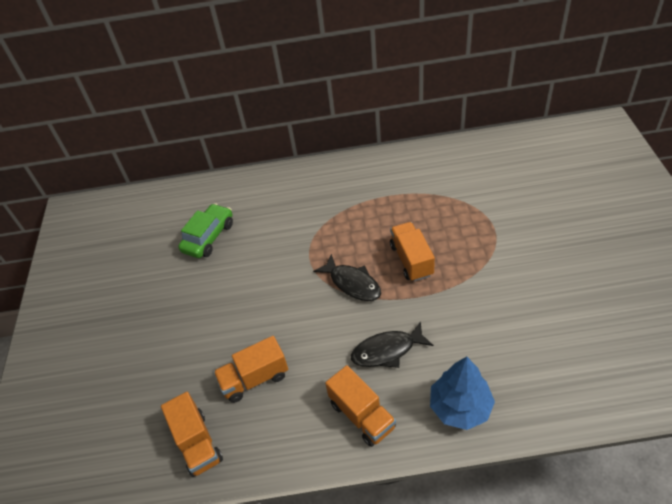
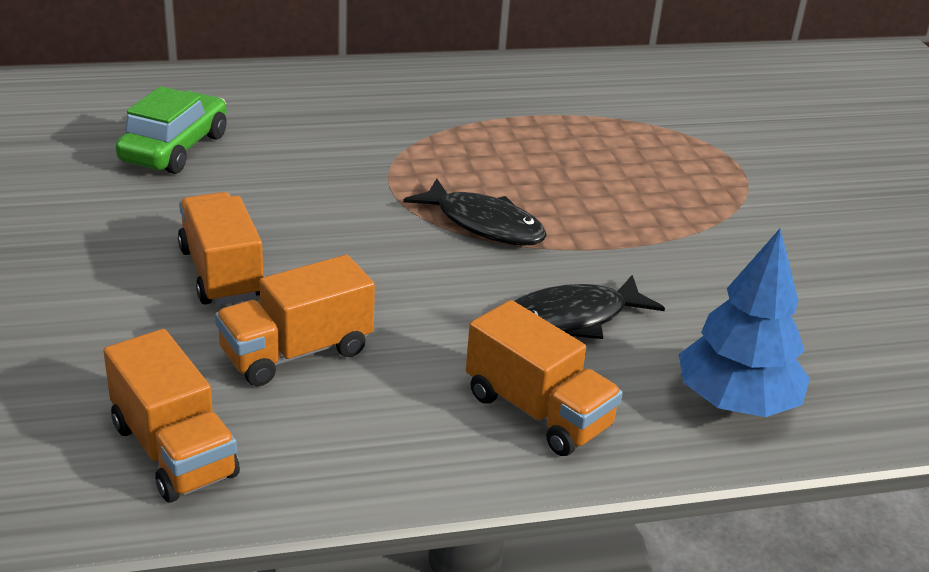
camera: 15 degrees left, 15 degrees down
orange truck [390,222,435,282] -> orange truck moved to [178,192,264,305]

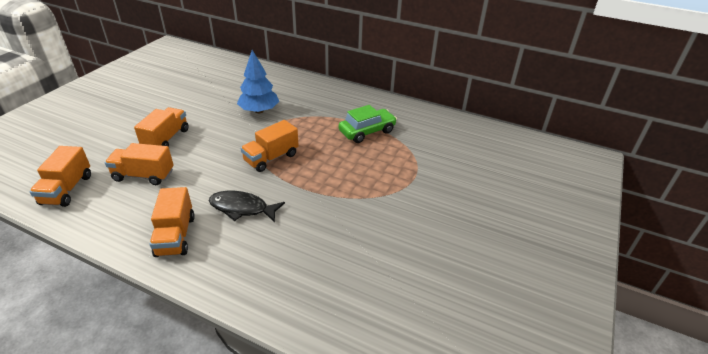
camera: 40 degrees right, 5 degrees up
green car [116,86,227,174] -> green car moved to [339,105,397,143]
black fish [403,178,547,246] -> orange truck [240,120,299,172]
blue tree [679,228,810,417] -> blue tree moved to [237,50,279,113]

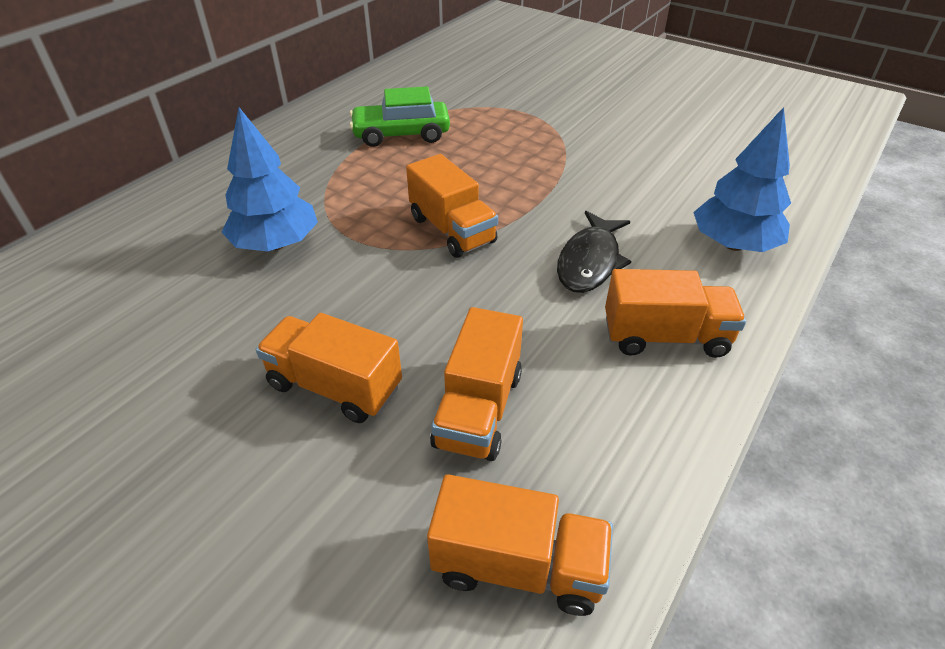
camera: 80 degrees left, 5 degrees up
green car [339,105,397,143] -> green car turned 75 degrees counterclockwise [350,86,450,147]
none -> blue tree [693,107,791,252]

